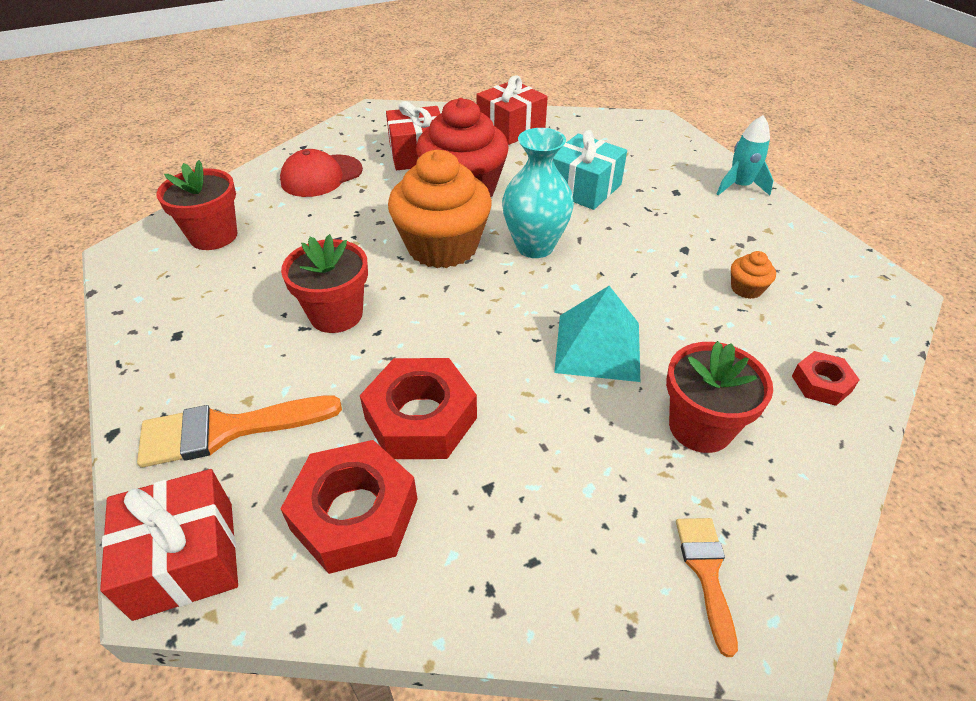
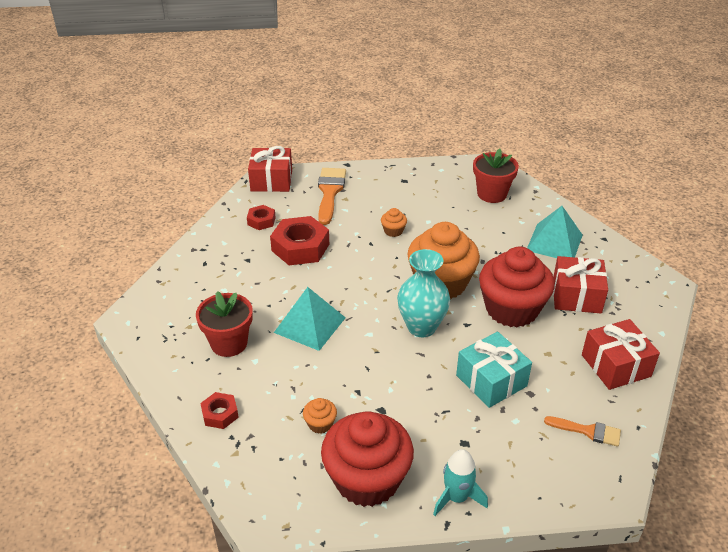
camera: 110 degrees right, 5 degrees down
red cap [280,149,363,197] -> turquoise pyramid [527,206,583,258]
red flower pot [281,234,368,333] -> orange cupcake [381,208,407,237]
red nut [281,440,418,574] -> red nut [247,205,276,230], size x0.53
orange brush [676,518,738,657] -> orange brush moved to [544,416,621,447]
none -> red cupcake [321,411,414,507]

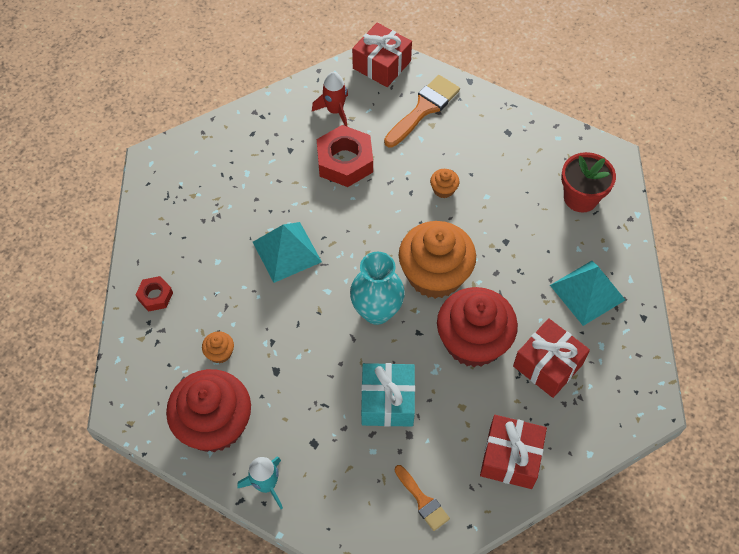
camera: 35 degrees right, 20 degrees up
red flower pot [196,291,253,357] -> none
red nut [247,205,276,230] -> red rocket [312,72,348,126]

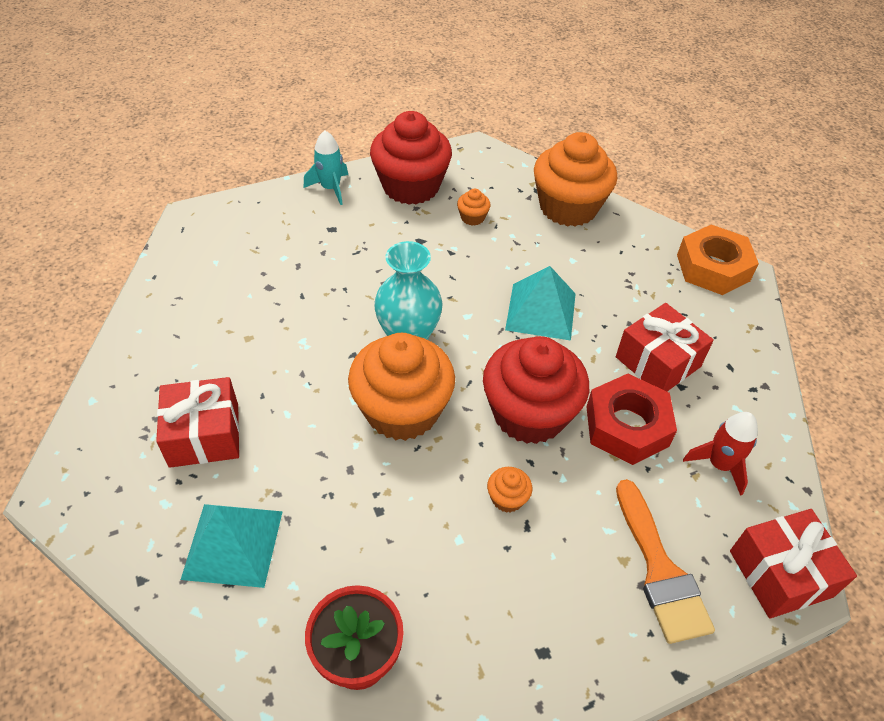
camera: 125 degrees right, 10 degrees down
red nut [135,276,173,312] -> orange cupcake [534,132,617,226]
turquoise gift [361,363,415,427] -> none
orange brush [394,465,450,531] -> none
red cupcake [437,287,518,367] -> red cupcake moved to [483,336,589,444]
red gift [480,415,547,489] -> red gift moved to [616,303,714,391]
none -> orange nut [677,224,759,295]

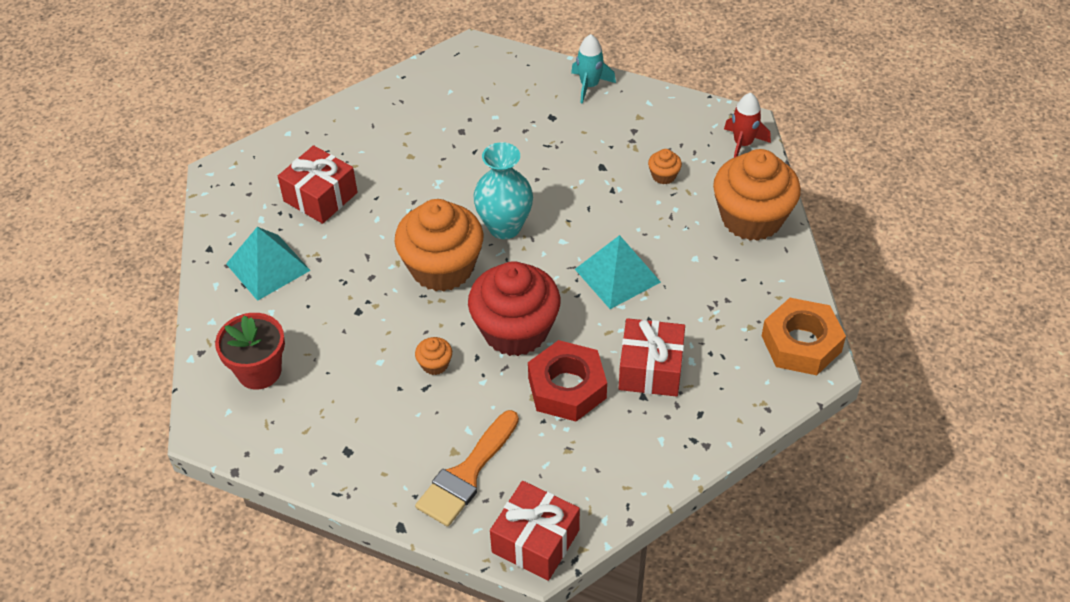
camera: 50 degrees right, 0 degrees up
red cupcake [370,111,452,205] -> none
red rocket [683,412,758,496] -> red rocket moved to [724,93,771,158]

